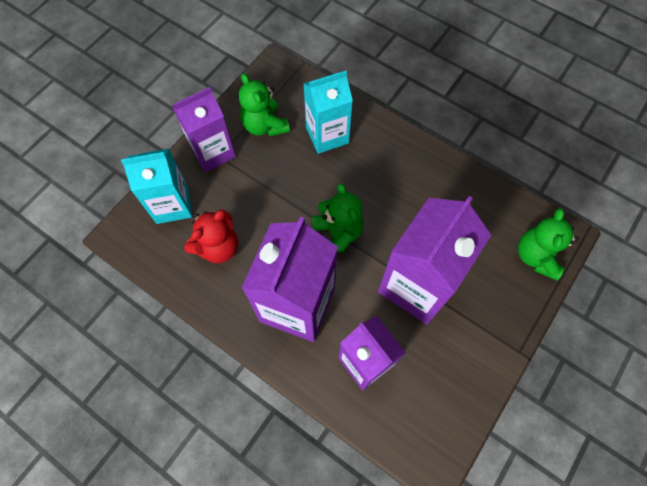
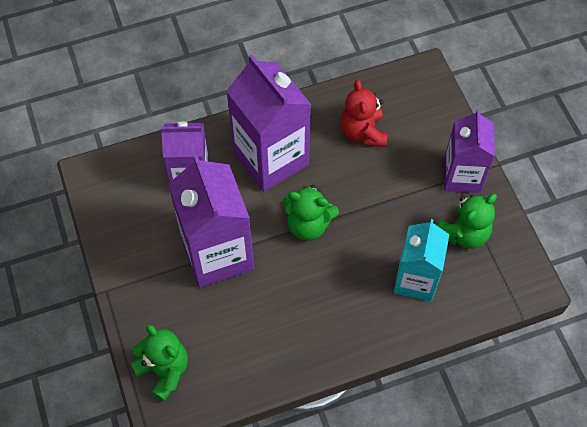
camera: 125 degrees right, 5 degrees down
turquoise carton [121,149,192,224] -> none
green teddy bear [239,73,290,137] -> green teddy bear turned 135 degrees clockwise [437,194,497,249]

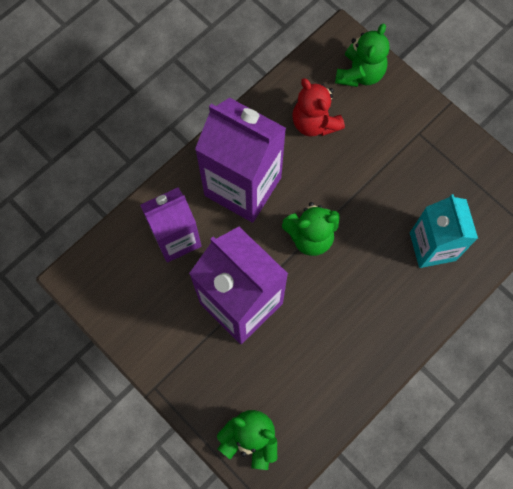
camera: 25 degrees left, 10 degrees up
green teddy bear [437,194,497,249] -> green teddy bear moved to [335,23,389,87]
purple carton [444,109,495,193] -> none

